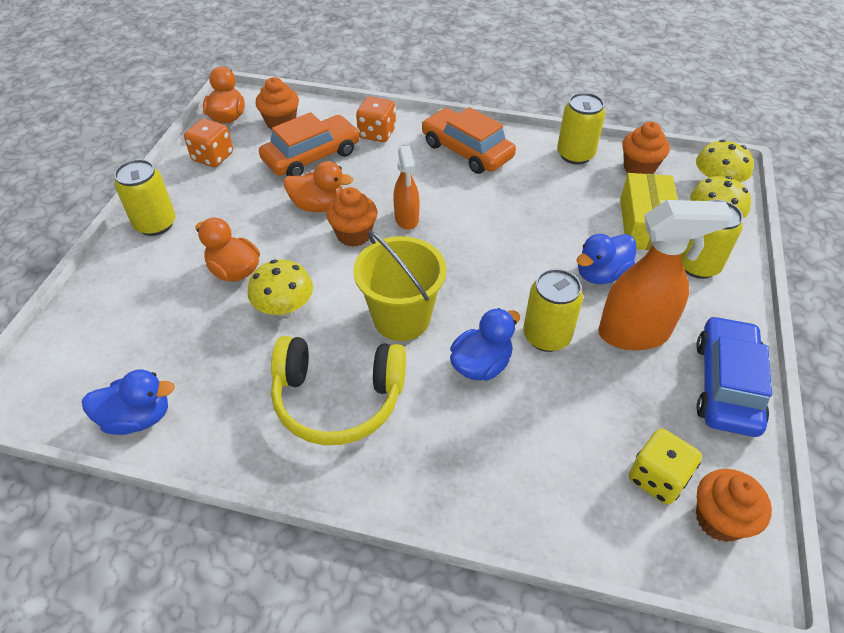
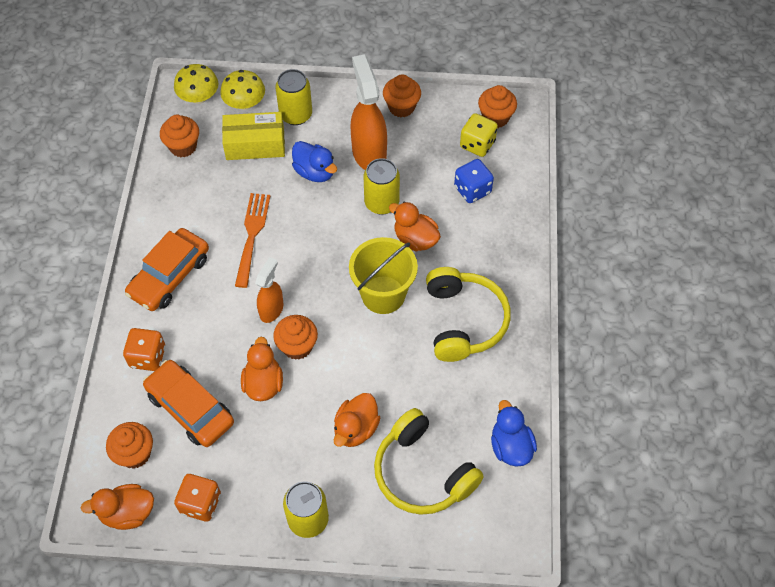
camera: 100 degrees left, 10 degrees up
yellow mushroom [248,260,313,317] -> none
orange spray bottle [393,145,419,230] -> orange spray bottle turned 45 degrees counterclockwise [255,257,284,323]
blue duck [450,308,520,381] -> orange duck [389,202,441,251]
yellow can [557,93,605,164] -> none
blue car [696,316,772,437] -> orange cupcake [383,75,421,117]
none -> orange fork [235,193,270,288]
none -> yellow headphones [374,408,484,515]
none -> blue dice [454,159,494,203]

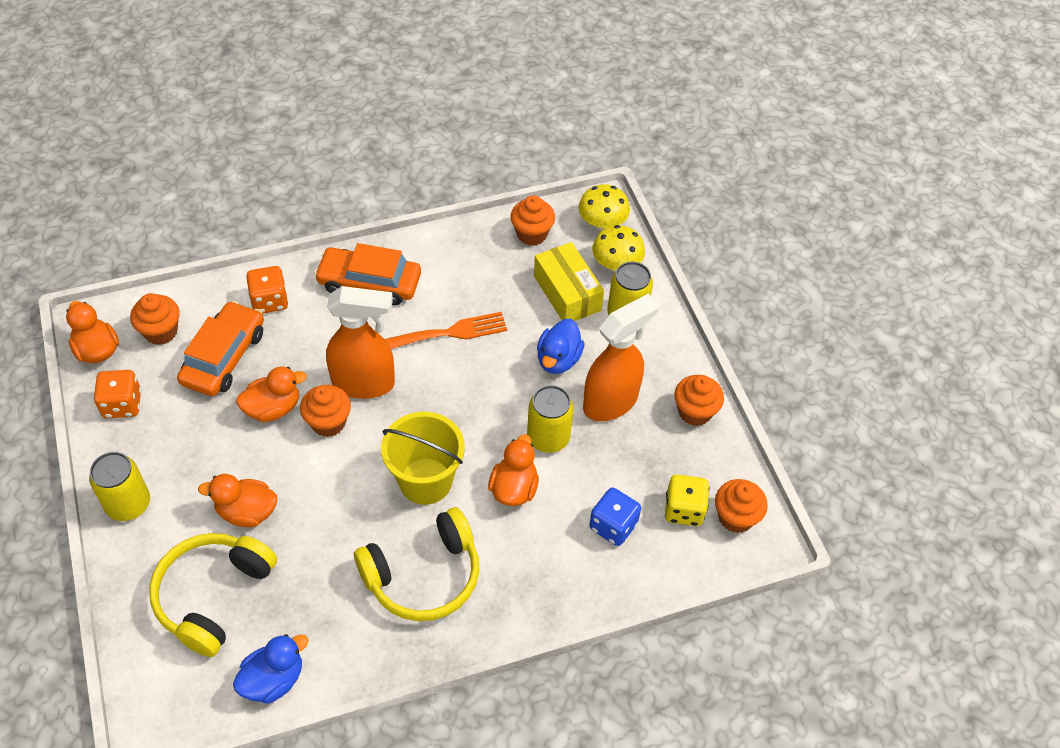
camera: 65 degrees right, 5 degrees down
orange spray bottle [255,257,284,323] -> orange spray bottle [326,286,395,399], size x1.71

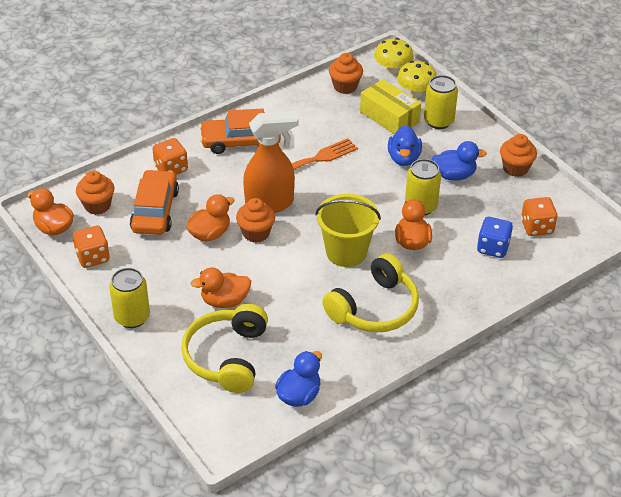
camera: 15 degrees left, 10 degrees down
orange spray bottle [583,293,659,421] -> blue duck [432,141,487,181]
yellow dice [665,474,710,526] -> orange dice [521,197,558,236]
orange cupcake [715,479,768,533] -> none

